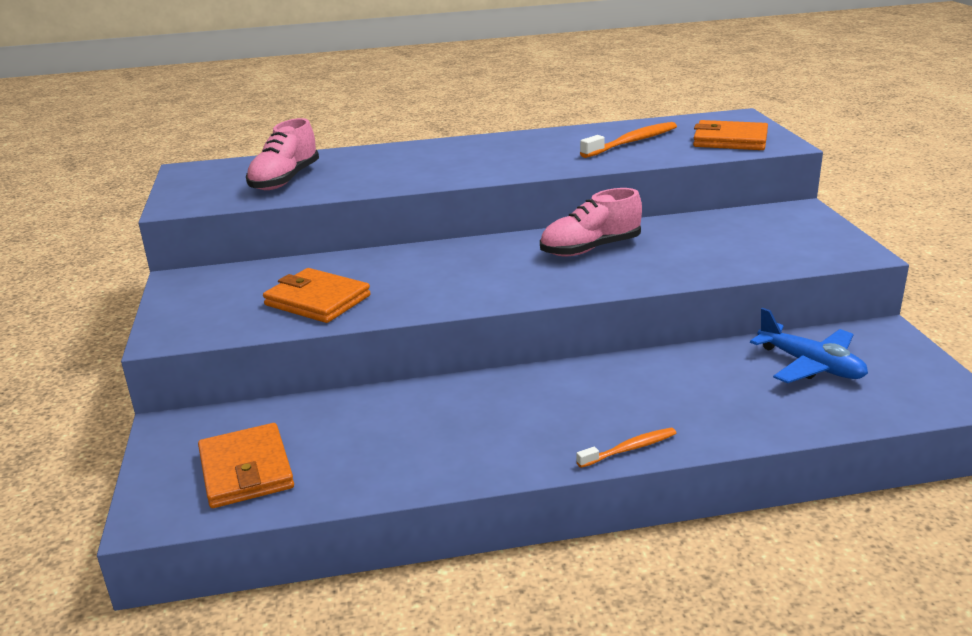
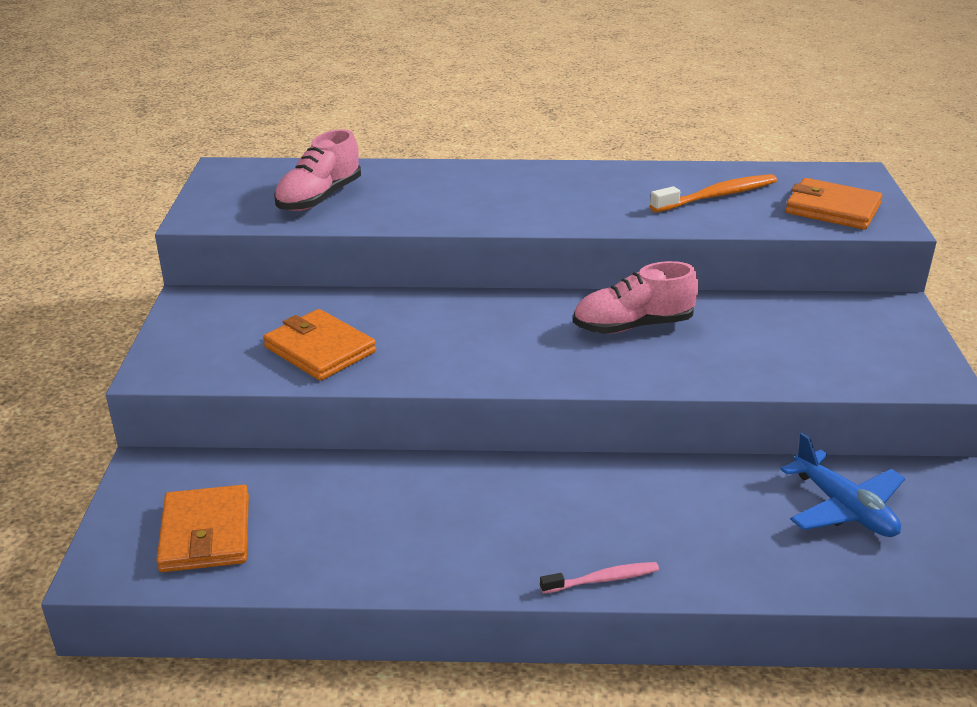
camera: 10 degrees right, 5 degrees up
orange toothbrush [576,427,676,468] -> pink toothbrush [540,562,659,594]

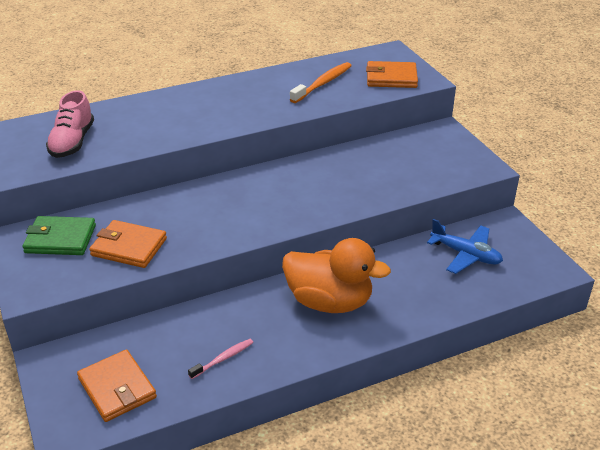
camera: 25 degrees left, 5 degrees up
pink toothbrush [540,562,659,594] -> pink toothbrush moved to [188,339,253,379]
pink shoe [573,261,699,334] -> none
none -> green wallet [22,216,96,255]
none -> orange duck [282,238,391,313]

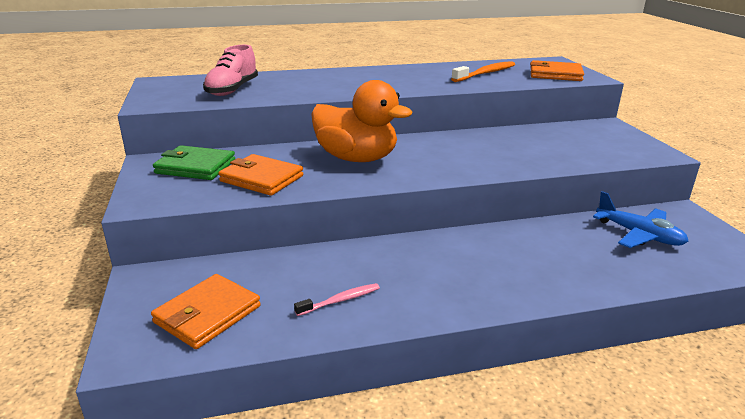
camera: 10 degrees right, 10 degrees down
orange wallet [77,349,157,422] -> orange wallet turned 60 degrees clockwise [151,274,261,349]
orange duck [282,238,391,313] -> orange duck moved to [311,80,412,162]

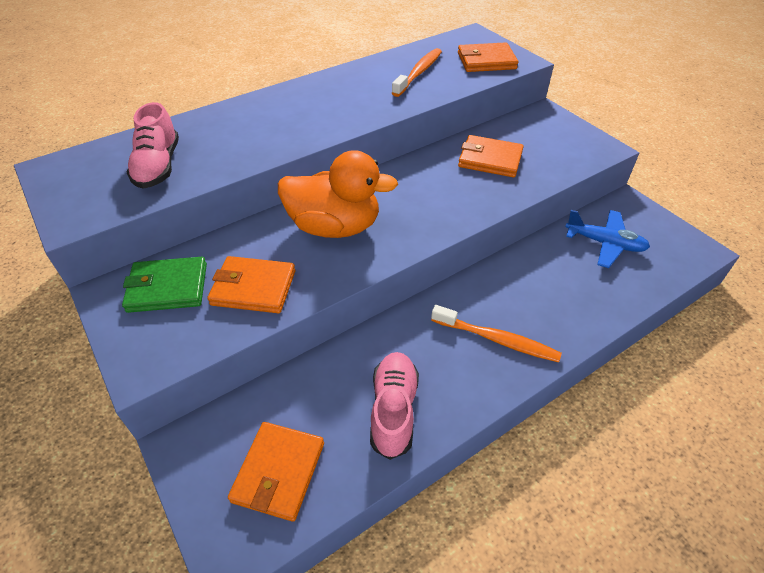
camera: 20 degrees left, 20 degrees up
pink toothbrush [294,283,380,316] -> pink shoe [370,352,419,460]
none -> orange toothbrush [431,305,562,362]
none -> orange wallet [458,135,524,177]

